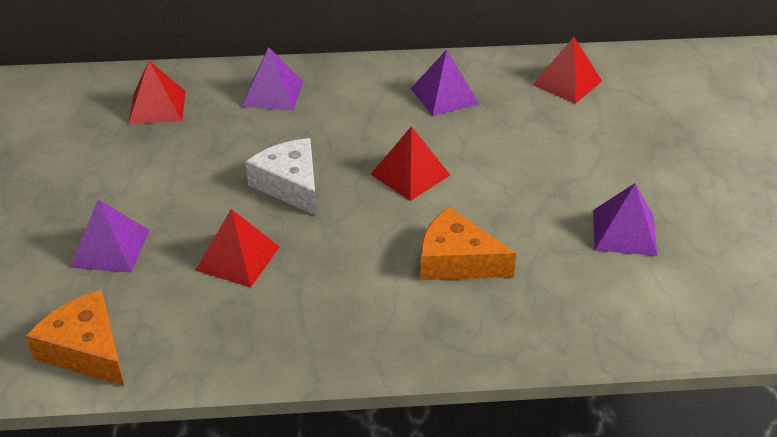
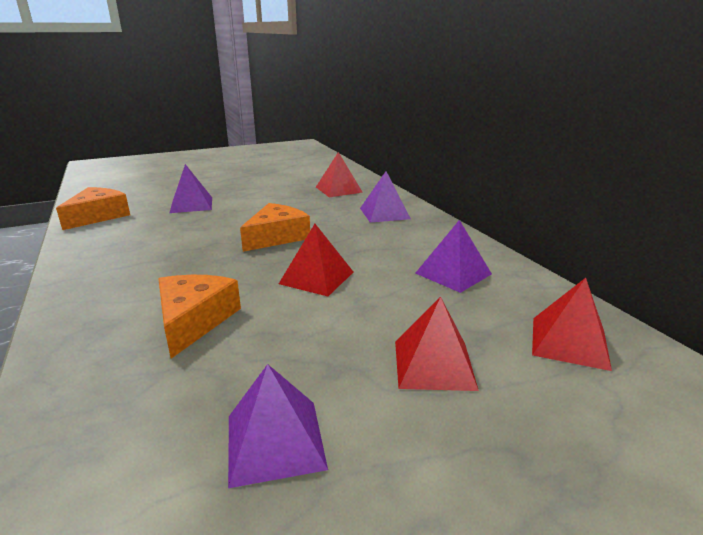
camera: 70 degrees right, 15 degrees down
red pyramid [195,209,280,288] -> red pyramid moved to [395,297,479,391]
white cheese [245,138,317,216] -> orange cheese [240,203,310,252]

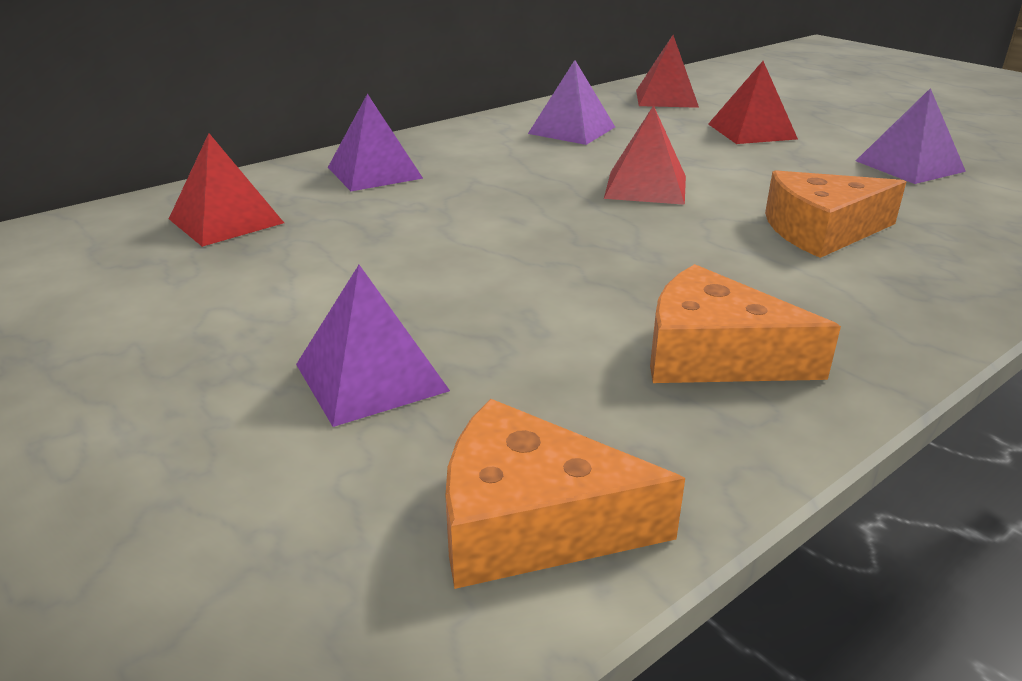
camera: 105 degrees left, 5 degrees up
orange cheese [240,203,310,252] -> orange cheese moved to [650,264,841,383]

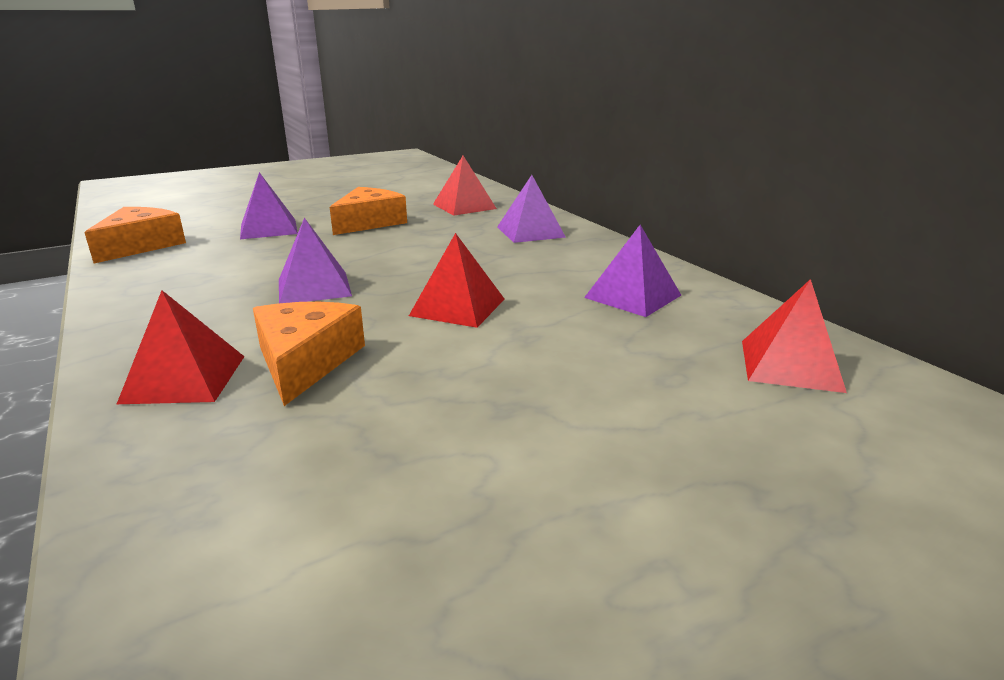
camera: 100 degrees right, 5 degrees down
orange cheese [650,264,841,383] -> orange cheese moved to [330,187,407,235]
red pyramid [708,61,798,144] -> red pyramid moved to [117,290,245,404]
purple pyramid [856,88,966,184] -> purple pyramid moved to [279,218,352,303]

